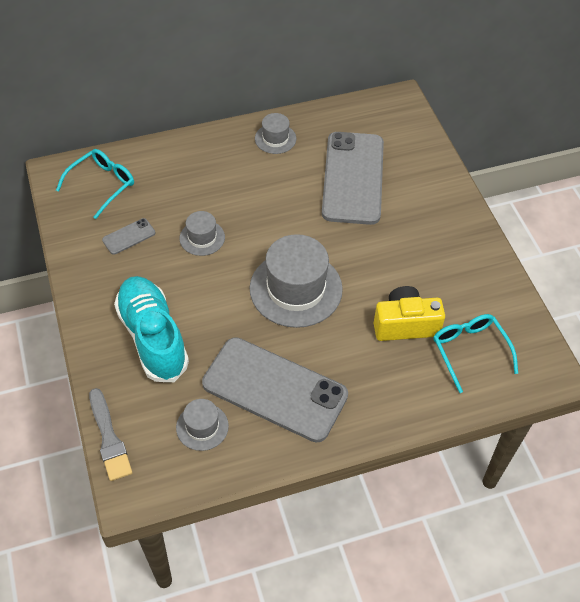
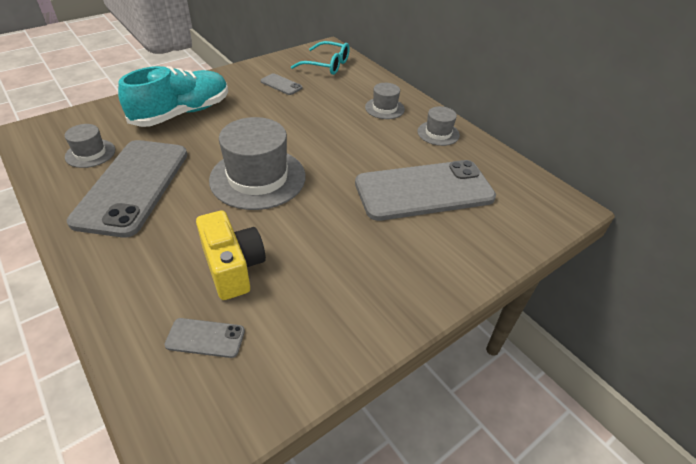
camera: 70 degrees right, 10 degrees down
grey brush [89,388,132,481] -> none
grey hat [179,211,225,256] -> grey hat moved to [365,83,405,119]
turquoise glasses [434,314,518,393] -> grey phone [164,318,245,358]

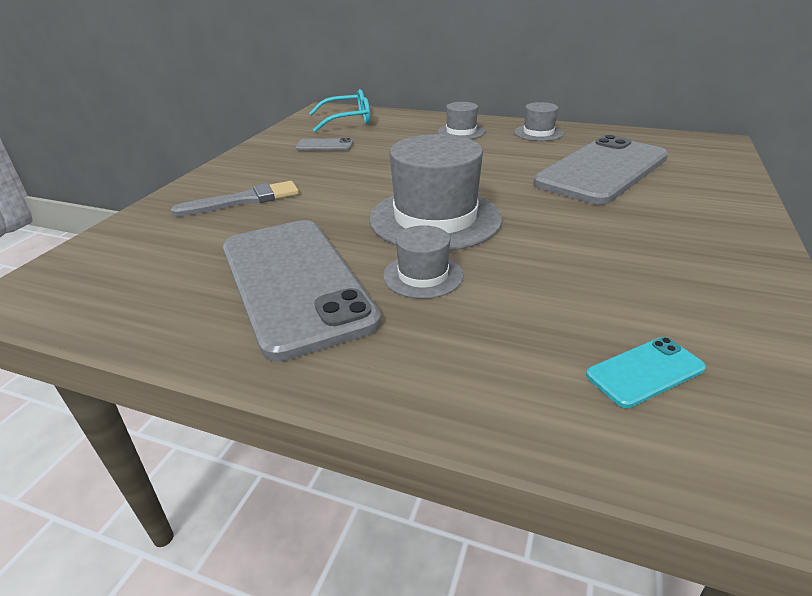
camera: 30 degrees left, 10 degrees down
grey hat [65,124,115,168] -> grey hat moved to [383,225,463,299]
turquoise shoe [118,66,228,127] -> grey brush [171,181,299,217]
grey phone [164,318,245,358] -> turquoise phone [586,337,706,408]
yellow camera [196,210,266,300] -> none

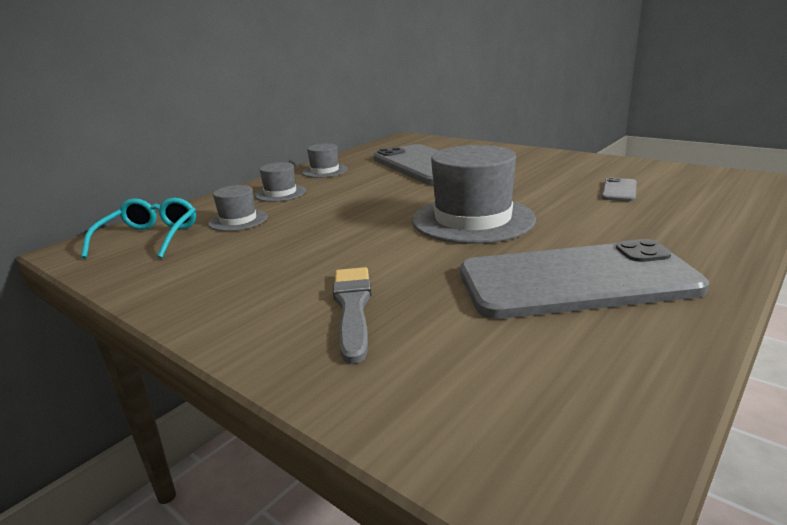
camera: 70 degrees left, 10 degrees down
grey phone [296,138,353,151] -> grey phone moved to [601,177,637,202]
grey hat [383,225,463,299] -> grey hat moved to [209,185,268,231]
turquoise phone [586,337,706,408] -> none

